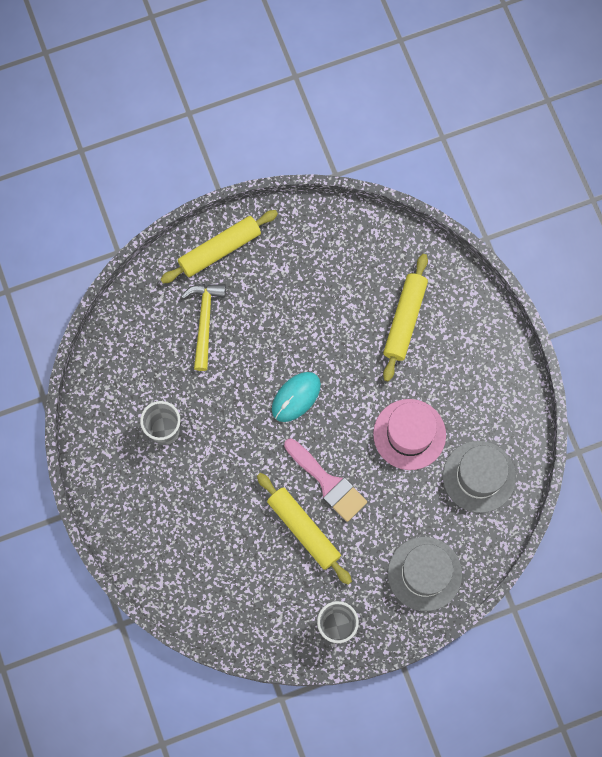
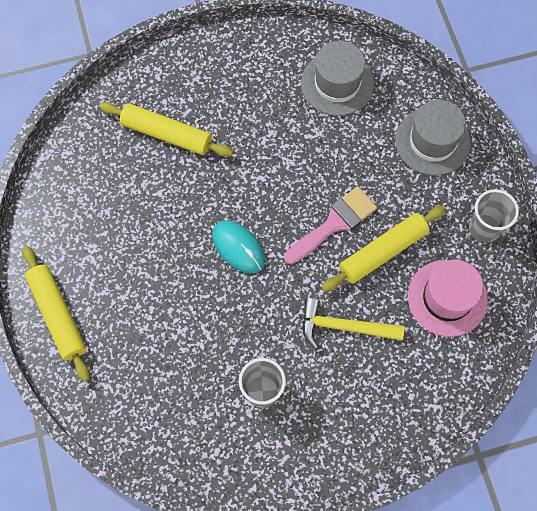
camera: 85 degrees left, 5 degrees down
yellow hammer [181,284,226,371] -> yellow hammer moved to [302,298,405,349]
pink hat [373,399,446,470] -> pink hat moved to [408,260,488,337]

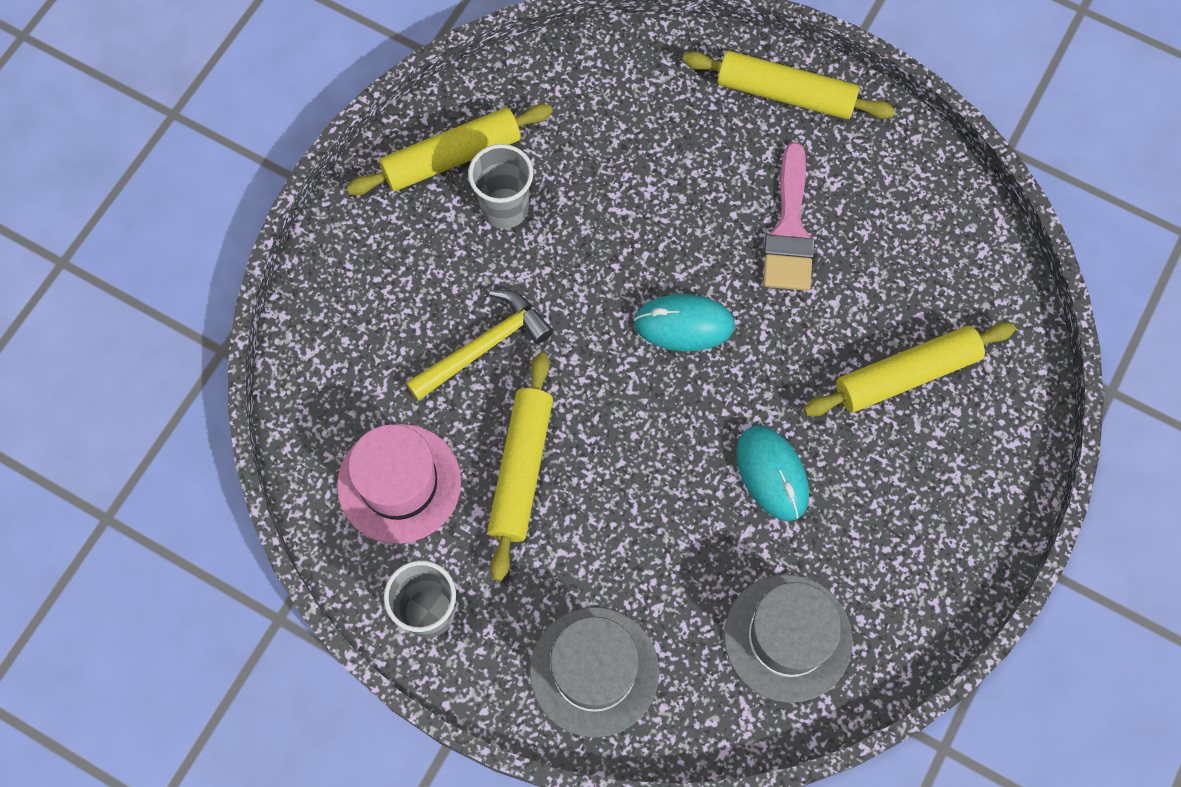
camera: 135 degrees right, 0 degrees up
pink brush [284,186,377,265] -> pink brush moved to [763,142,815,291]
none -> yellow rolling pin [346,104,553,195]
none -> turquoise mouse [736,426,809,521]

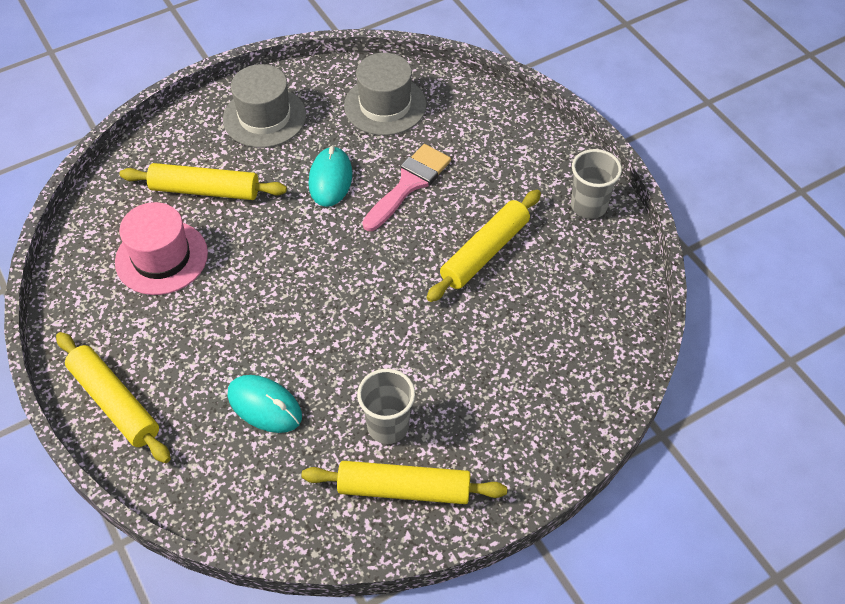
camera: 150 degrees left, 15 degrees down
pink hat [337,424,461,544] -> pink hat moved to [115,202,208,295]
yellow hammer [406,290,553,401] -> none
grey hat [530,607,659,738] -> grey hat moved to [223,64,306,148]
turquoise mouse [634,294,735,351] -> turquoise mouse moved to [227,375,302,433]
pink brush [763,142,815,291] -> pink brush moved to [362,144,451,231]

